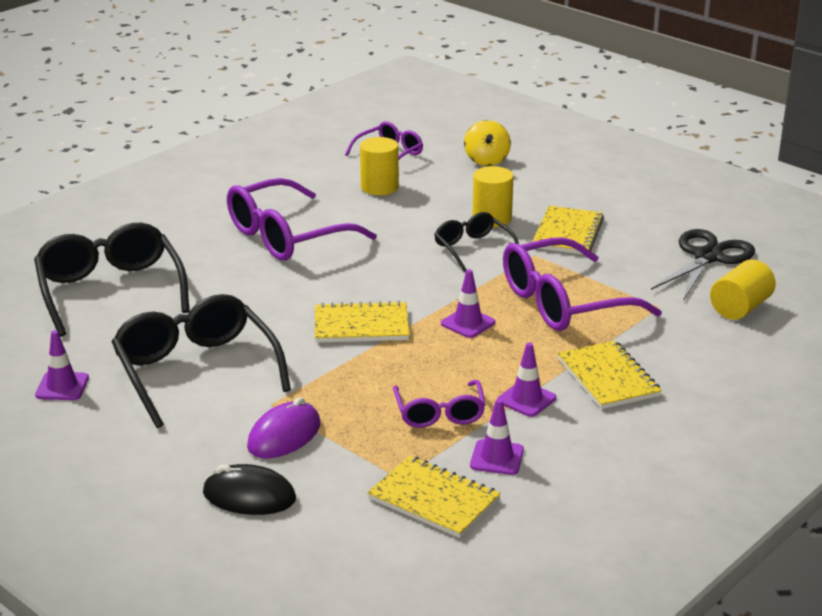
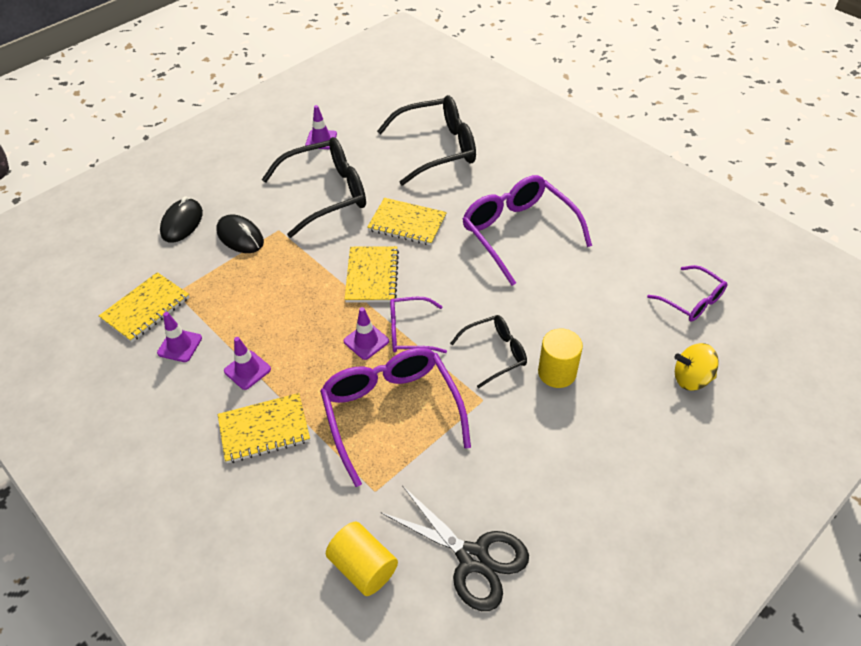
camera: 95 degrees right, 20 degrees up
purple mouse [247,397,321,459] -> black mouse [216,214,264,253]
yellow cylinder [360,137,399,195] -> none
purple glasses [393,380,485,428] -> purple glasses moved to [390,297,447,353]
yellow notebook [532,206,604,255] -> yellow notebook moved to [367,198,447,245]

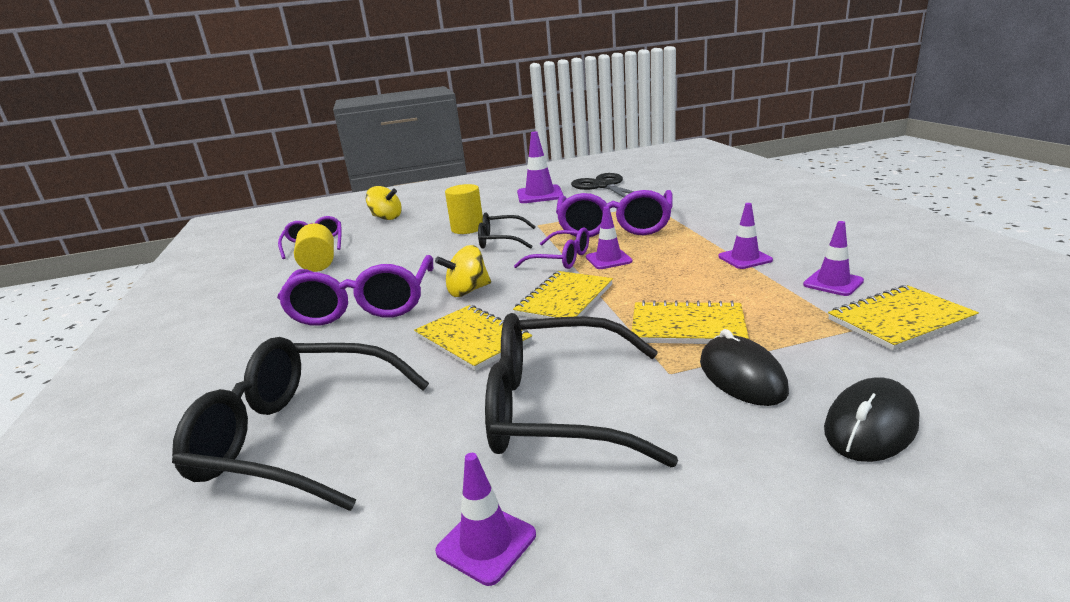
camera: 150 degrees left, 25 degrees down
yellow notebook [218,393,310,463] -> yellow notebook moved to [632,300,749,344]
yellow cylinder [326,521,398,596] -> yellow cylinder moved to [294,223,334,272]
none -> yellow spinning top [435,245,491,297]
none -> purple traffic cone [517,131,563,203]

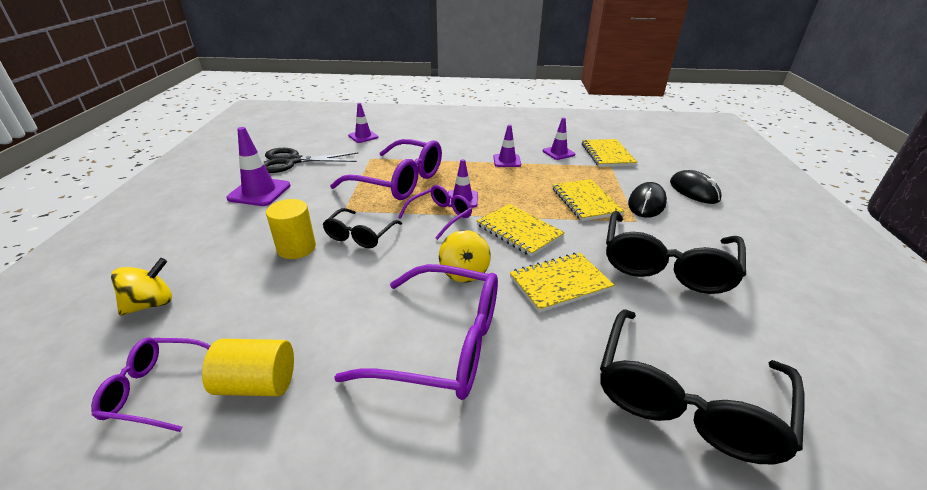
camera: 75 degrees left, 10 degrees up
purple traffic cone [435,453,536,586] -> purple traffic cone moved to [348,103,378,143]
yellow notebook [632,300,749,344] -> yellow notebook turned 45 degrees counterclockwise [552,179,625,221]
black mouse [700,329,789,406] -> black mouse turned 60 degrees counterclockwise [628,182,667,218]

